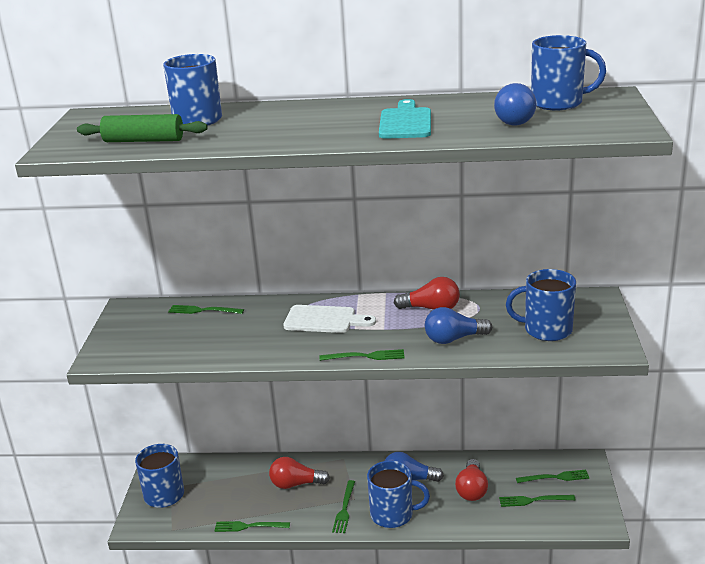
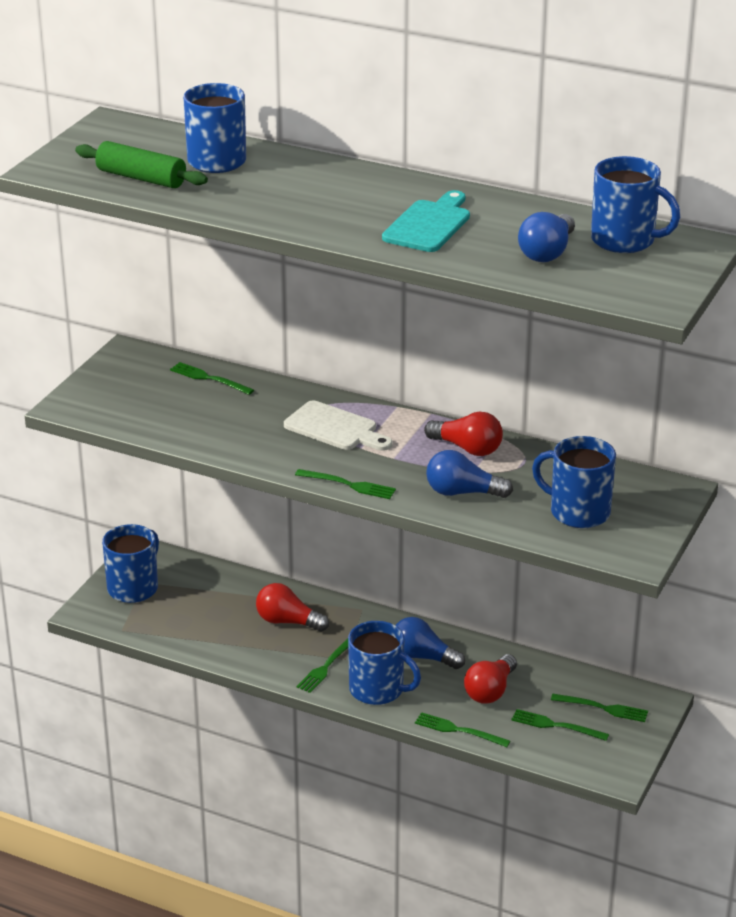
camera: 20 degrees right, 5 degrees up
green fork [214,521,290,532] -> green fork moved to [415,712,510,747]

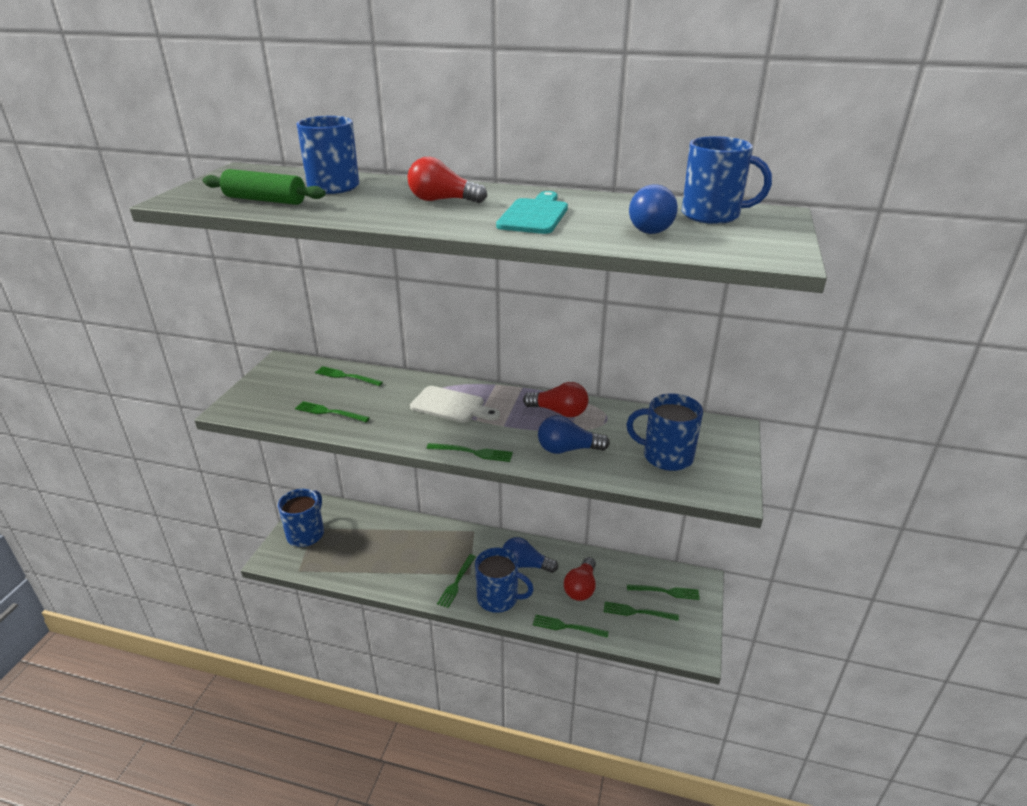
camera: 10 degrees left, 0 degrees up
red light bulb [256,583,329,632] -> red light bulb moved to [408,157,487,203]
none -> green fork [295,401,370,422]

